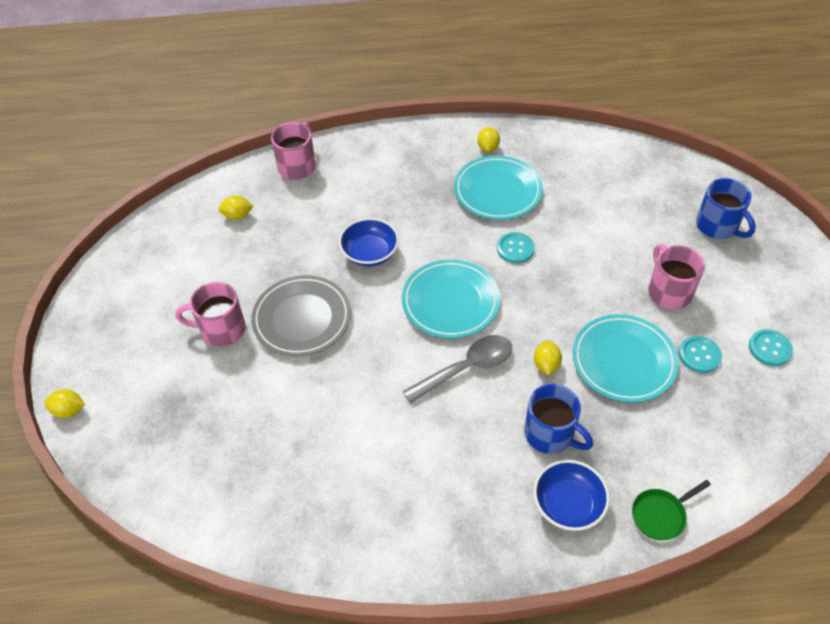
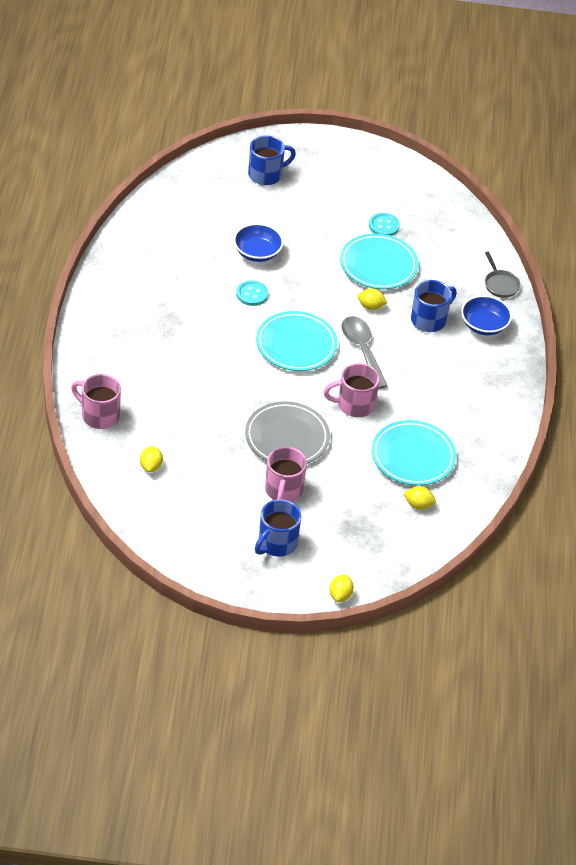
camera: 85 degrees left, 5 degrees down
blue bowl [339,218,399,267] -> blue bowl moved to [233,223,284,262]
turquoise plate [454,156,543,220] -> turquoise plate moved to [372,420,456,486]
yellow lemon [477,127,500,152] -> yellow lemon moved to [403,486,436,510]
green pan [632,480,711,540] -> grey pan [485,251,520,298]
pink mug [648,244,705,310] -> pink mug moved to [323,363,380,417]
turquoise button [749,329,793,366] -> none
none -> blue mug [255,499,301,556]

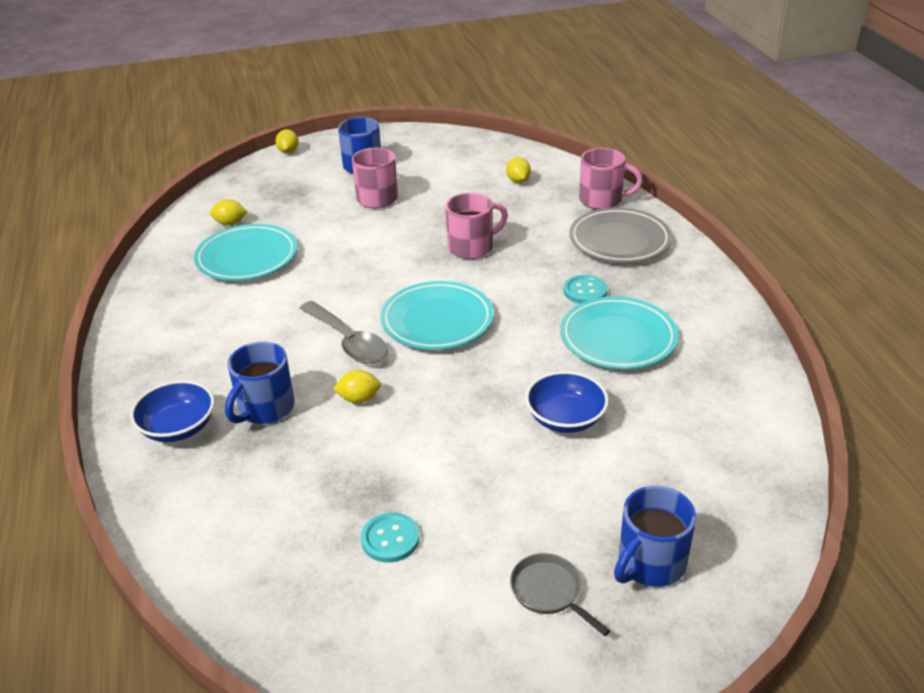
camera: 165 degrees right, 10 degrees down
turquoise button [236,280,268,306] -> turquoise button moved to [564,275,607,304]
grey plate [245,401,330,464] -> grey plate moved to [569,207,672,263]
pink mug [323,363,380,417] -> pink mug moved to [445,193,508,259]
turquoise plate [340,233,418,289] -> turquoise plate moved to [560,296,678,369]
grey pan [485,251,520,298] -> grey pan moved to [510,553,610,636]

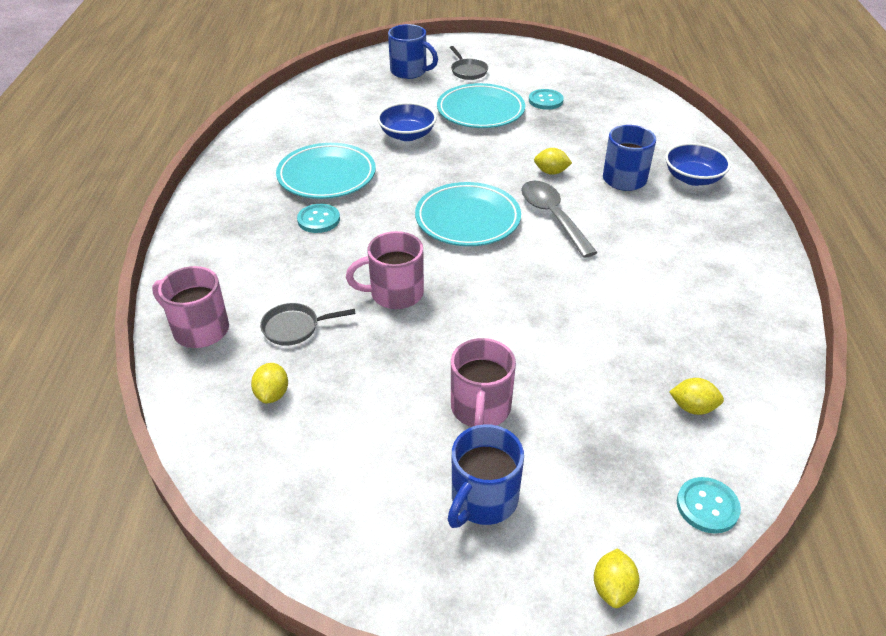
camera: 165 degrees left, 5 degrees up
turquoise plate [194,224,297,281] -> turquoise plate moved to [437,83,525,128]
grey plate [569,207,672,263] -> none
blue mug [614,486,696,587] -> blue mug turned 60 degrees clockwise [388,24,438,79]
none -> grey pan [260,303,356,346]
none -> turquoise button [677,477,741,534]

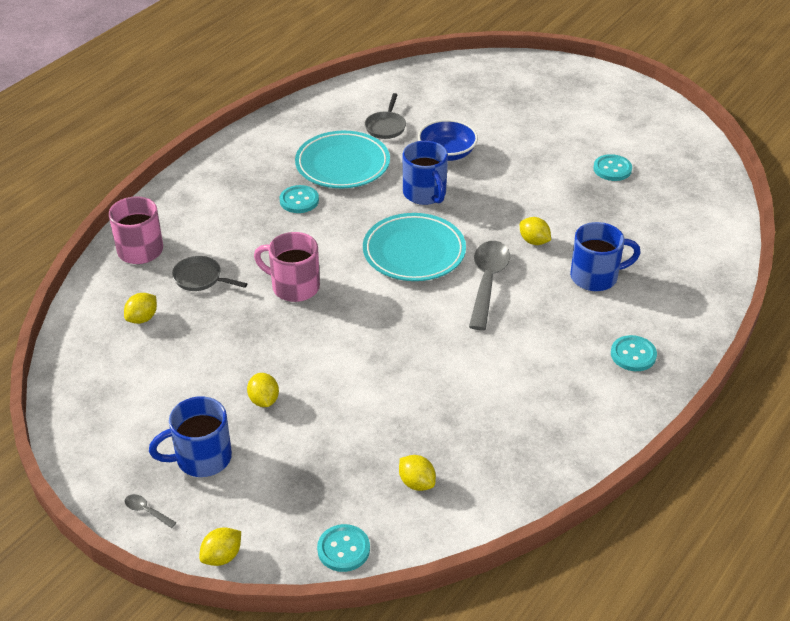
camera: 35 degrees right, 0 degrees up
blue mug [388,24,438,79] -> blue mug moved to [403,141,448,205]
turquoise plate [437,83,525,128] -> none
grey pan [450,46,488,80] -> grey pan moved to [365,93,406,139]
pink mug [451,338,516,427] -> yellow lemon [247,373,279,407]
blue bowl [665,143,731,186] -> none
none -> grey spoon [125,494,177,528]
none -> turquoise button [611,335,657,371]

